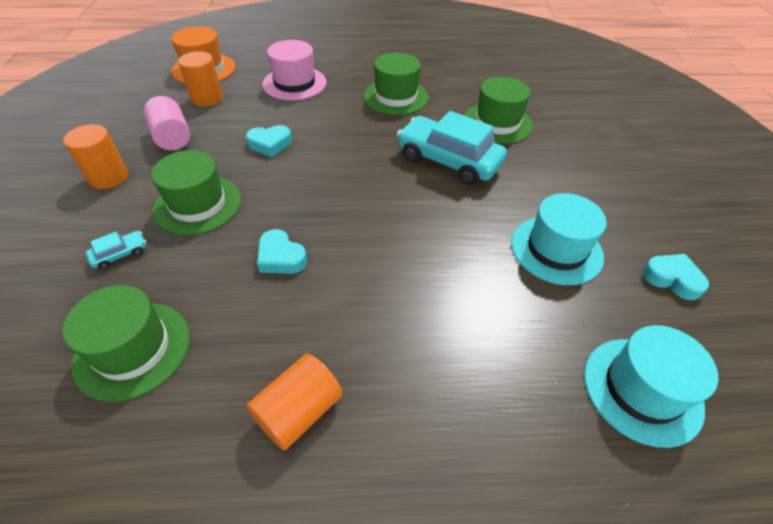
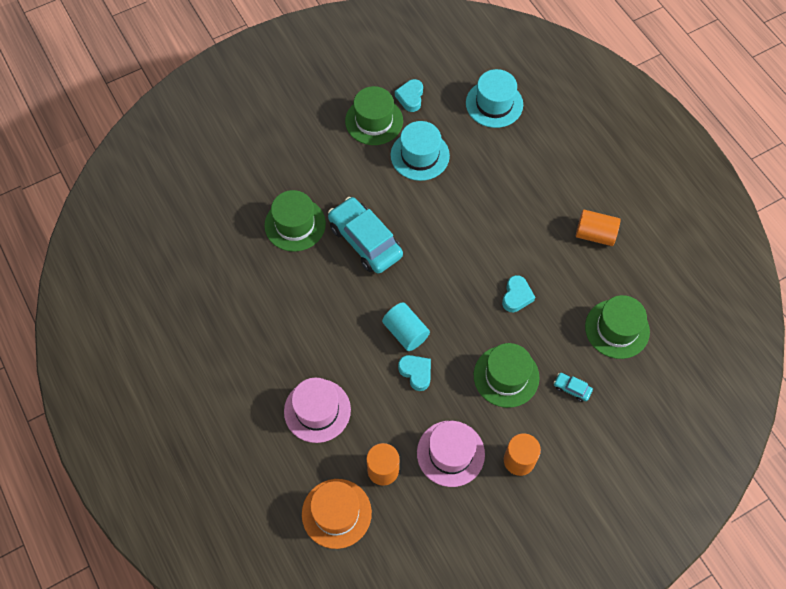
camera: 115 degrees left, 15 degrees up
pink cylinder [144,96,190,150] -> pink hat [417,421,485,487]
green hat [363,52,429,115] -> green hat moved to [345,86,403,145]
turquoise car [397,111,507,185] -> turquoise car turned 135 degrees clockwise [328,197,403,274]
none -> turquoise cylinder [382,302,430,351]

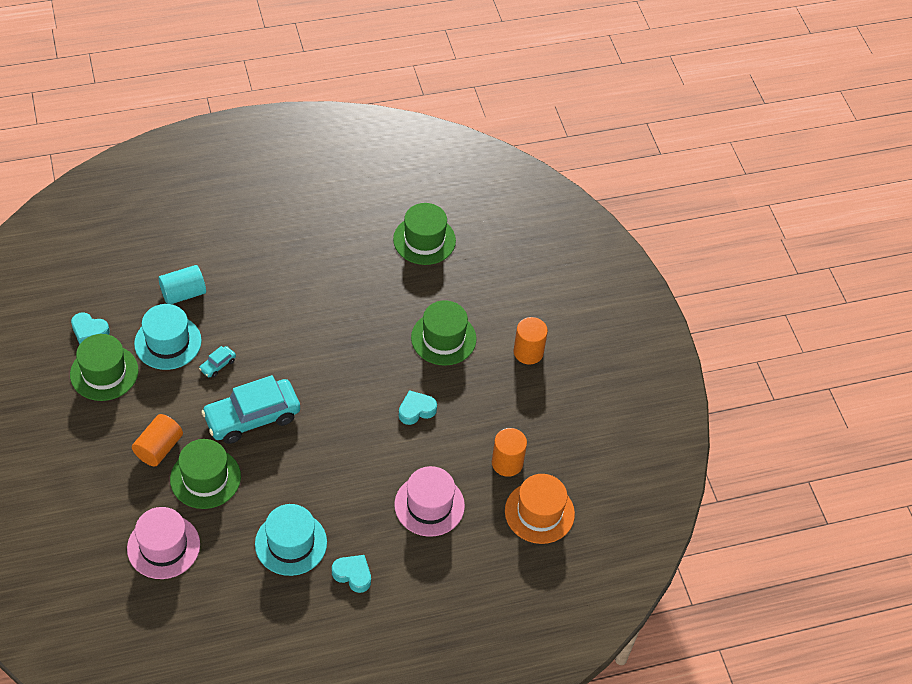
camera: 80 degrees left, 10 degrees down
turquoise cylinder [382,302,430,351] -> turquoise cylinder moved to [158,265,206,304]
pink hat [417,421,485,487] -> pink hat moved to [127,507,200,579]
turquoise hat [466,69,523,128] -> turquoise hat moved to [255,504,327,576]
turquoise heart [502,275,535,312] -> turquoise heart moved to [332,555,371,593]
turquoise car [554,373,593,402] -> turquoise car moved to [199,346,236,378]
orange cylinder [576,210,620,246] -> orange cylinder moved to [132,414,183,467]

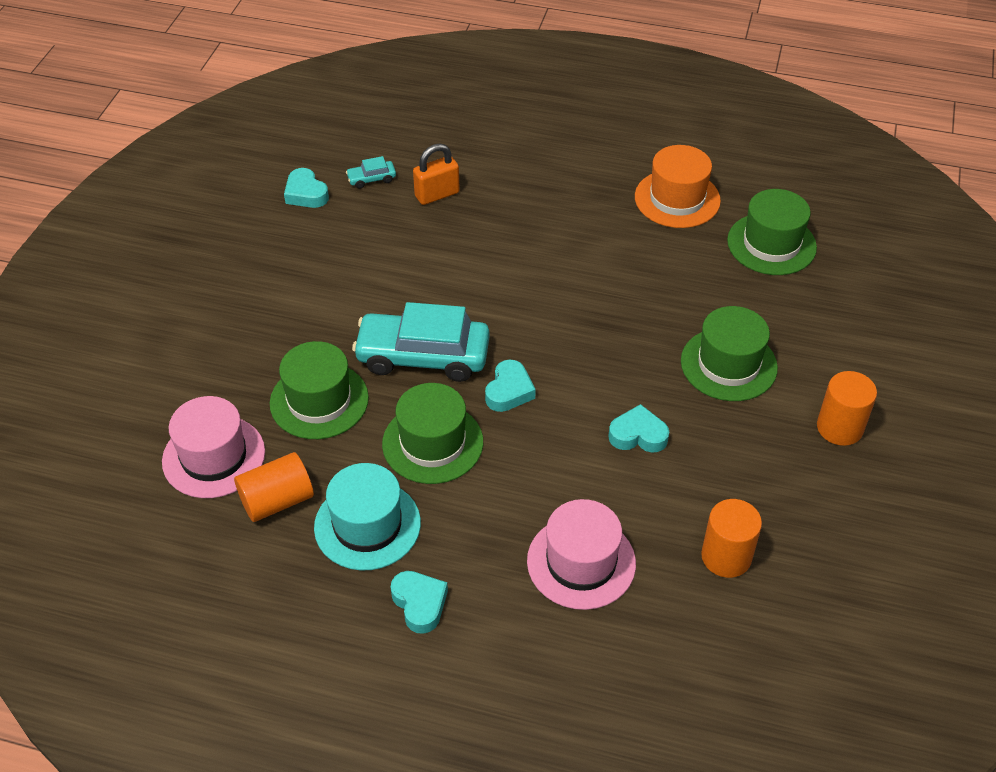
camera: 35 degrees right, 5 degrees down
green hat [70,334,139,401] -> green hat moved to [382,383,483,484]
orange cylinder [132,414,183,467] -> orange cylinder moved to [234,452,314,522]
turquoise hat [134,304,202,370] -> none
turquoise cylinder [158,265,206,304] -> orange padlock [413,144,460,205]
turquoise car [199,346,236,378] -> turquoise car moved to [346,156,396,189]
orange hat [505,474,575,544] -> orange hat moved to [635,145,721,228]
none -> turquoise heart [485,359,536,412]

